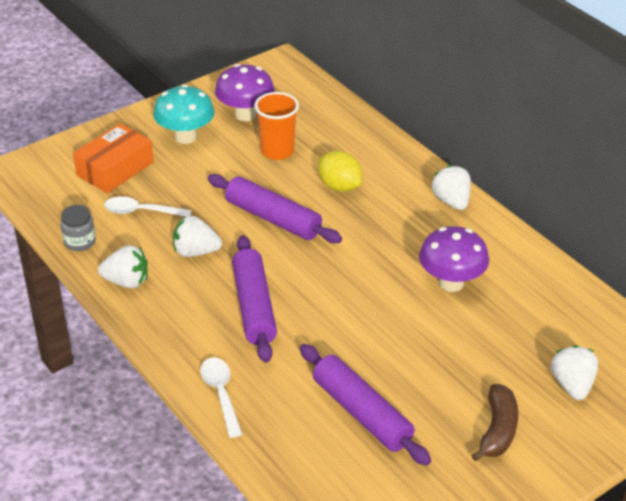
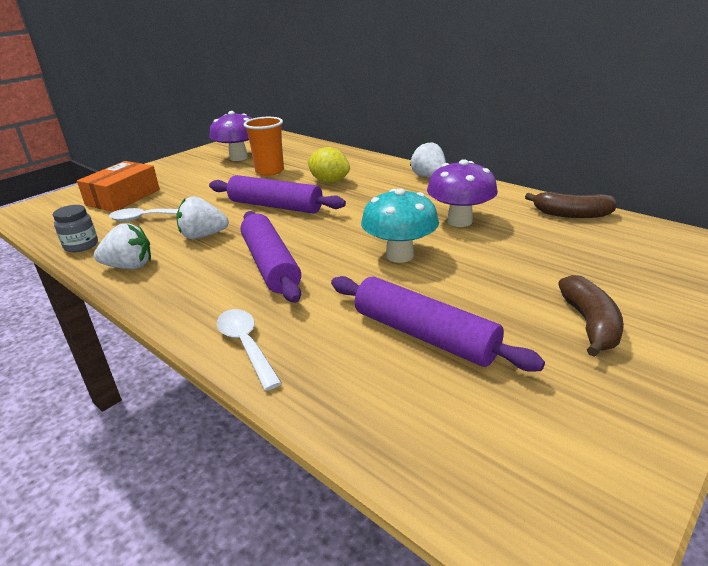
camera: 10 degrees left, 10 degrees down
turquoise mushroom [153,85,215,144] -> turquoise mushroom moved to [361,188,439,263]
white strawberry [551,345,598,400] -> none
none -> brown banana [525,192,617,218]

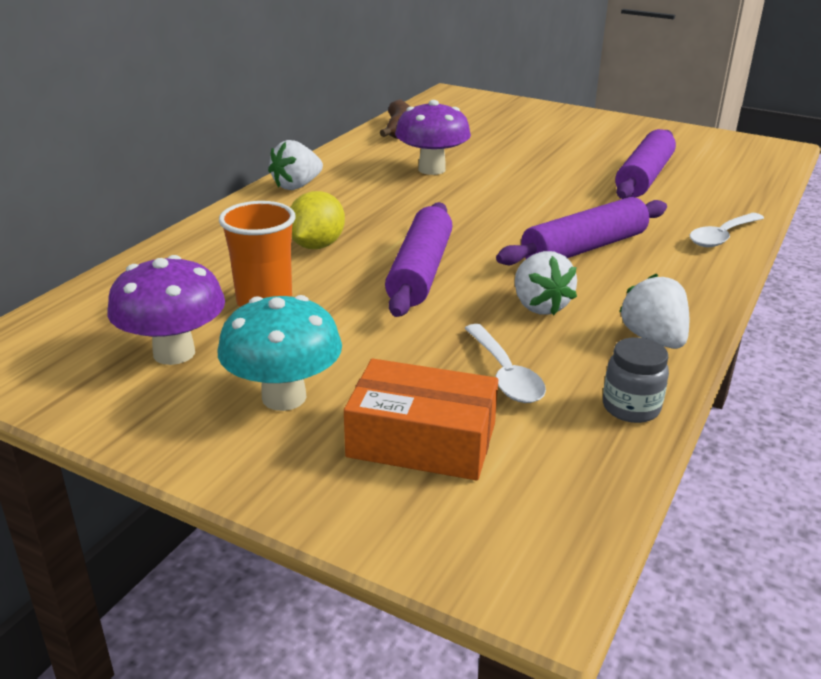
camera: 105 degrees left, 0 degrees up
turquoise mushroom [361,188,439,263] -> turquoise mushroom moved to [218,295,342,411]
brown banana [558,275,624,357] -> none

